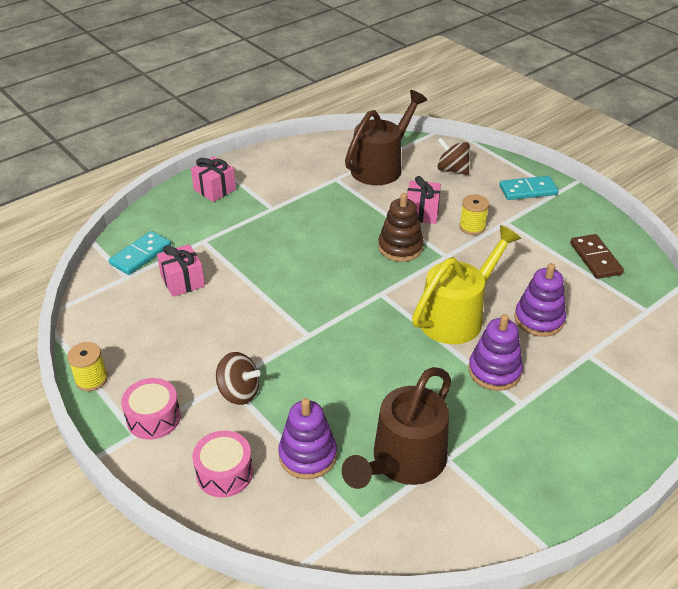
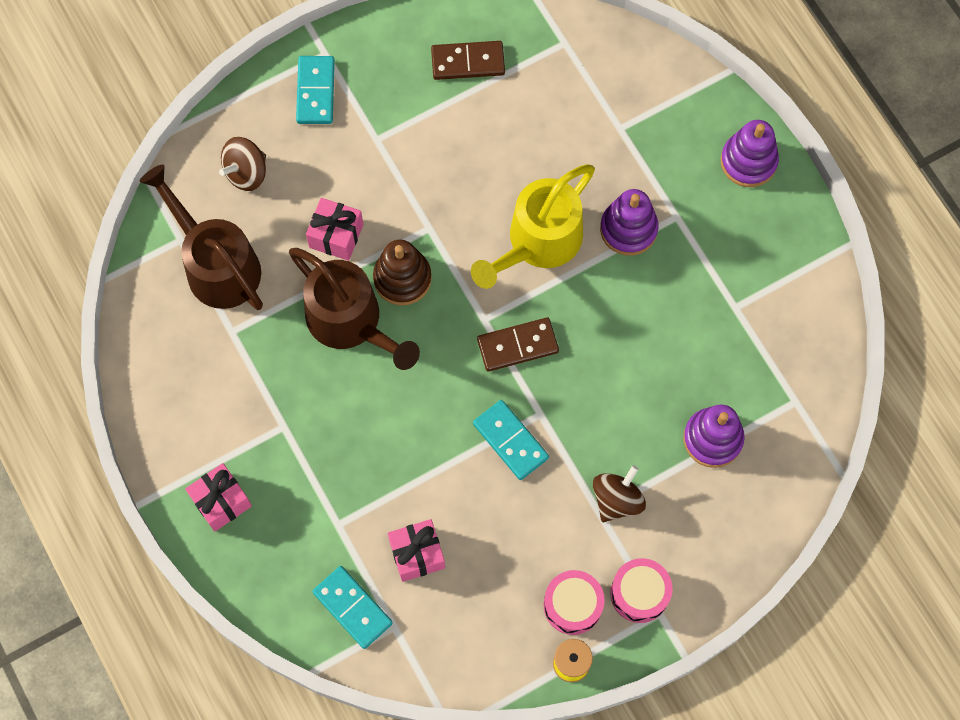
camera: 80 degrees left, 30 degrees up
pink drum [192,431,253,497] -> pink drum moved to [544,570,605,635]
brown watering can [342,367,451,489] -> brown watering can moved to [289,248,420,370]
yellow watering can [412,225,521,344] -> yellow watering can turned 105 degrees counterclockwise [471,164,595,289]
yellow spool [459,194,489,235] -> none
purple stacking toy [514,263,566,337] -> purple stacking toy moved to [721,120,779,187]
none -> turquoise domino [473,400,549,480]
none -> brown domino [477,317,559,372]

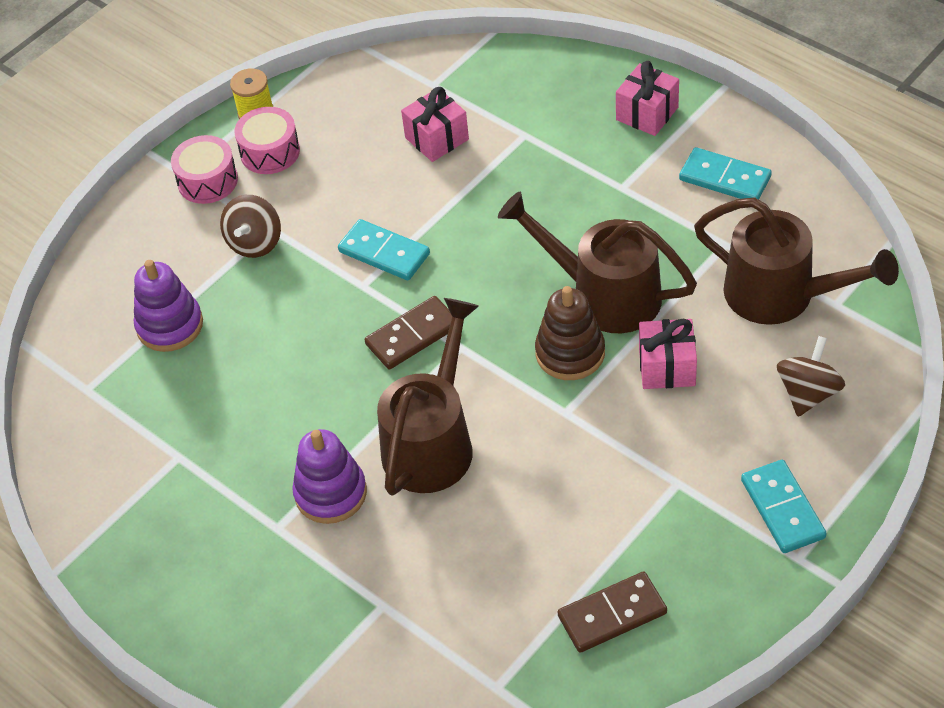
camera: 165 degrees right, 20 degrees down
turquoise domino [312,566,393,649] -> turquoise domino moved to [679,147,772,200]
yellow watering can [471,164,595,289] -> brown watering can [377,298,479,496]
purple stacking toy [721,120,779,187] -> none

